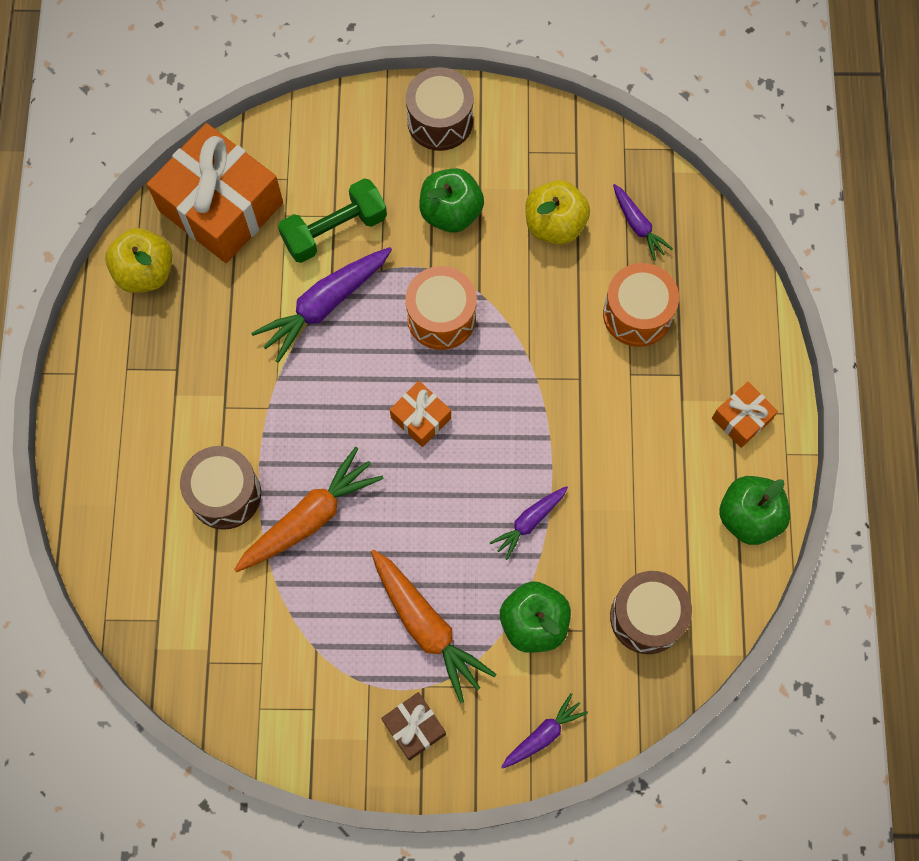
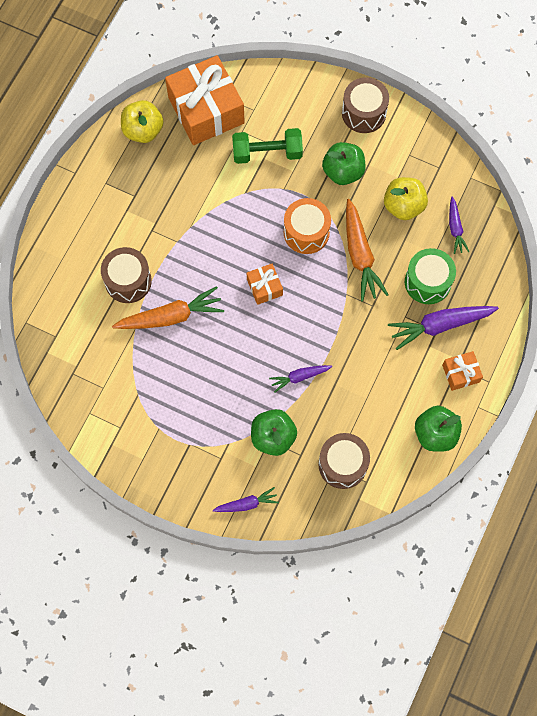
camera: 25 degrees right, 0 degrees up
purple carrot [251,247,392,363] -> purple carrot moved to [388,306,499,350]
orange carrot [371,550,496,703] -> orange carrot moved to [346,199,389,302]
brown gift [381,692,446,761] -> none
orange drum [603,263,679,347] -> green drum [405,248,456,304]

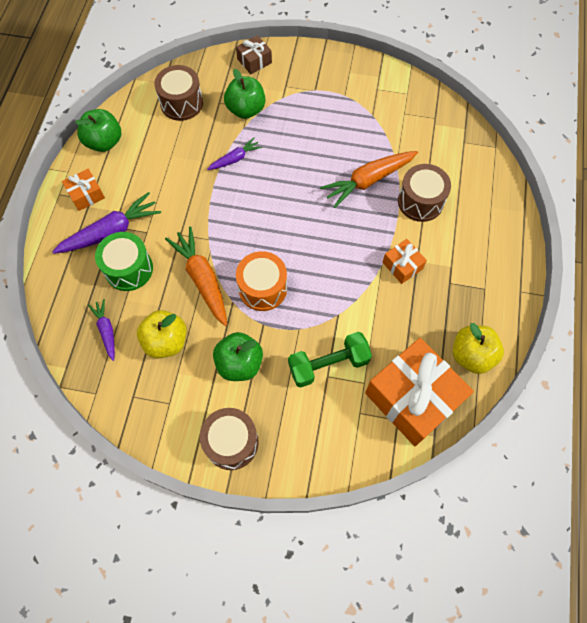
camera: 165 degrees right, 5 degrees down
purple carrot [213,487,279,512] -> brown gift [236,35,272,74]
orange gift [247,264,283,305] -> orange gift moved to [383,239,427,284]

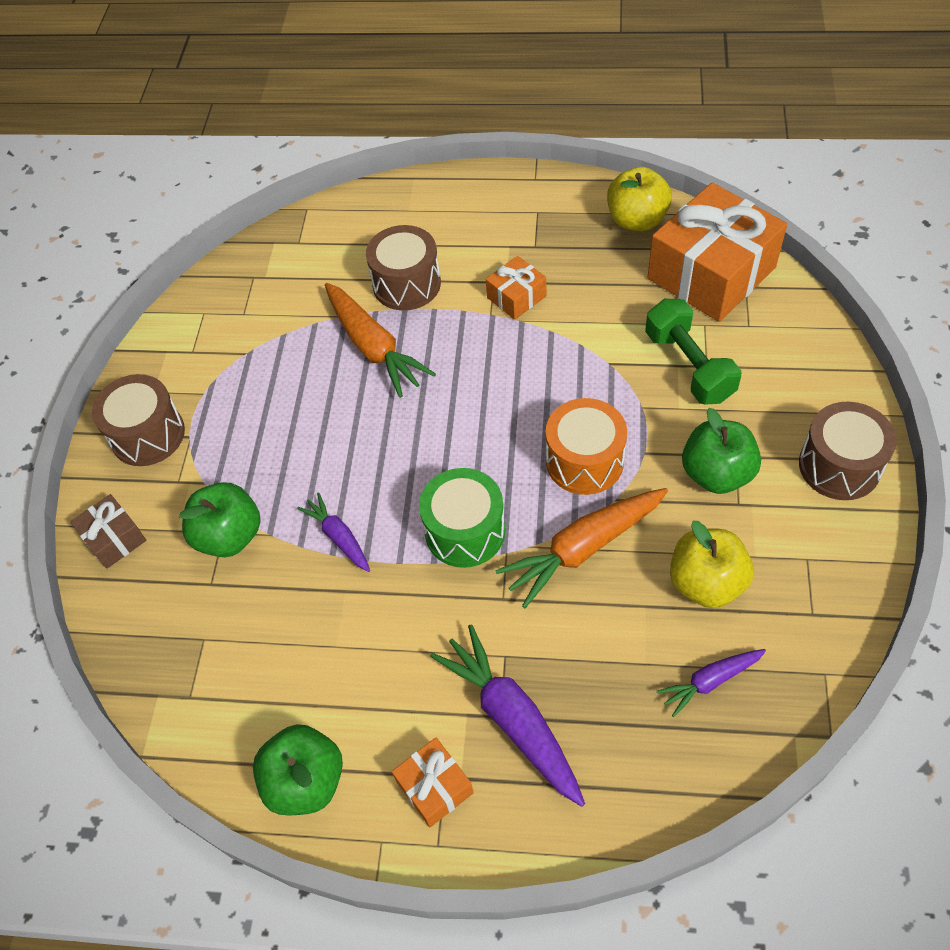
camera: 90 degrees left, 10 degrees down
green drum [95,232,153,291] -> green drum moved to [419,468,505,568]
brown drum [154,65,203,121] -> brown drum moved to [92,374,185,466]

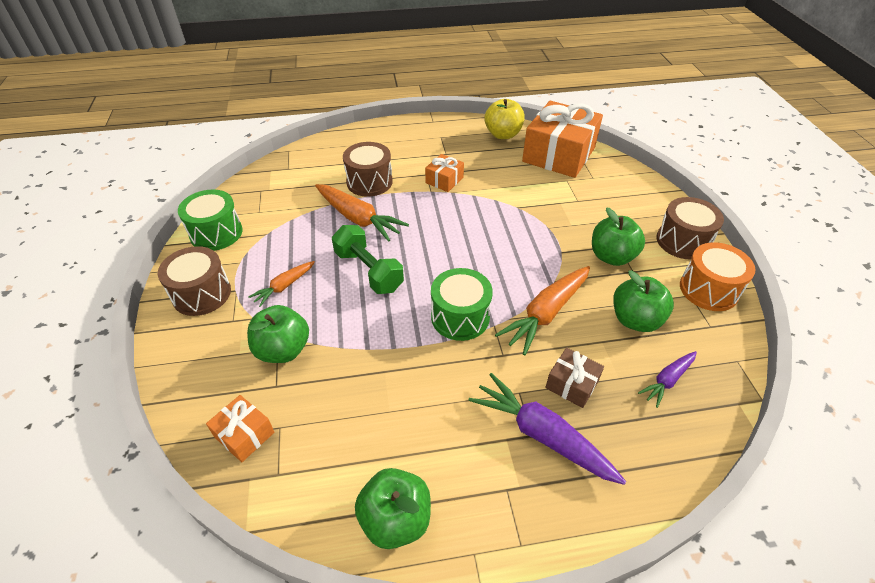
camera: 20 degrees left, 10 degrees down
brown gift [70,494,146,569] -> brown gift moved to [545,347,604,408]
purple carrot [297,492,370,572] -> none
orange gift [392,738,474,827] -> orange gift moved to [206,395,274,462]
orange drum [546,398,627,495] -> orange drum moved to [680,242,755,311]
green dumbbell [645,299,741,405] -> green dumbbell moved to [332,225,404,294]
yellow apple [670,521,754,608] -> green apple [613,270,674,332]
none -> green drum [178,189,243,251]
none -> orange carrot [248,261,315,307]

